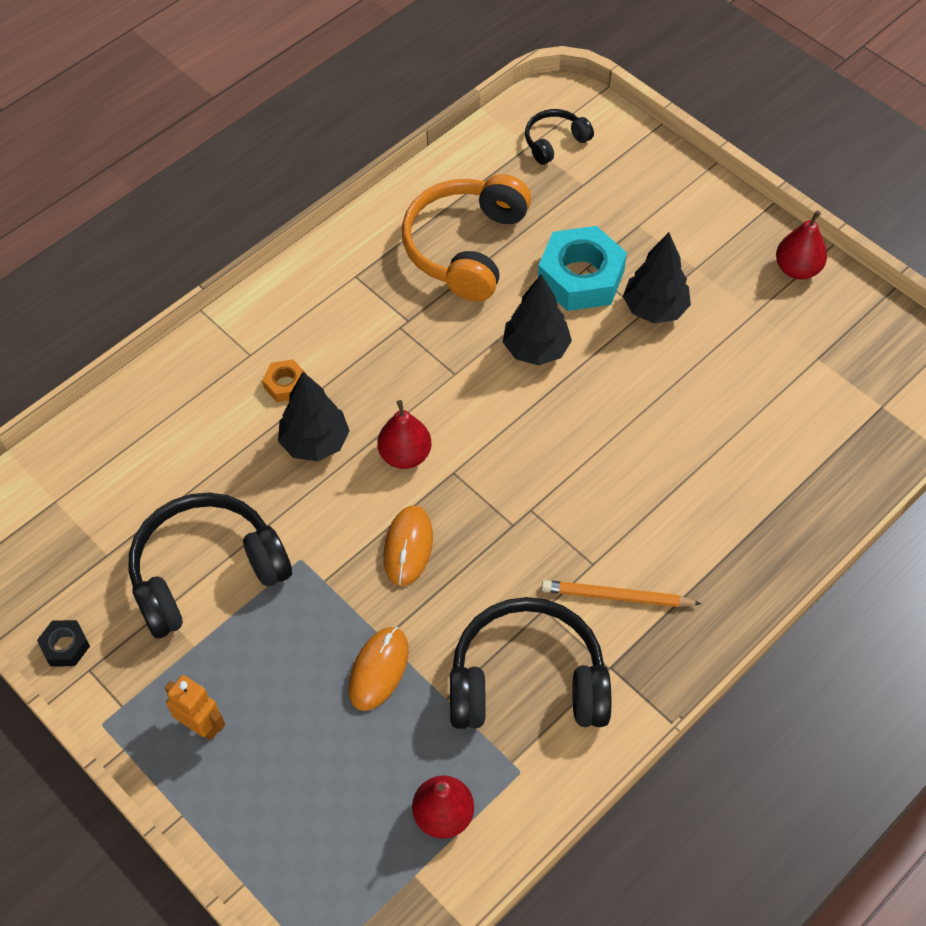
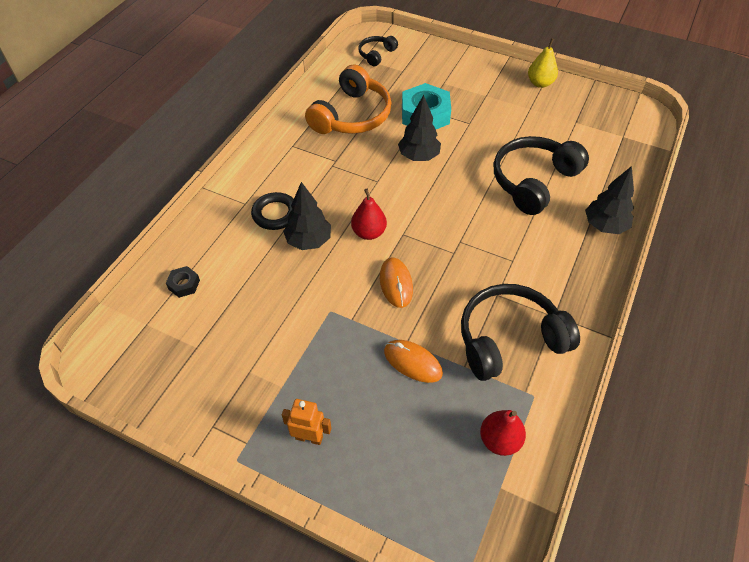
camera: 20 degrees left, 5 degrees down
black nut [37,620,90,667] -> black nut moved to [166,266,200,298]
black headphones [128,492,292,638] -> black headphones moved to [494,136,589,215]
orange nut [262,360,307,402] -> black ring [251,192,294,230]
orange mouse [349,627,409,711] -> orange mouse turned 60 degrees counterclockwise [384,340,443,383]
orange headphones [402,174,531,302] -> orange headphones turned 150 degrees counterclockwise [305,65,392,134]
orange pencil [542,580,702,607] -> none
black tree [623,232,691,323] -> black tree moved to [585,166,634,234]
red pear [776,210,827,280] -> yellow pear [528,38,558,88]

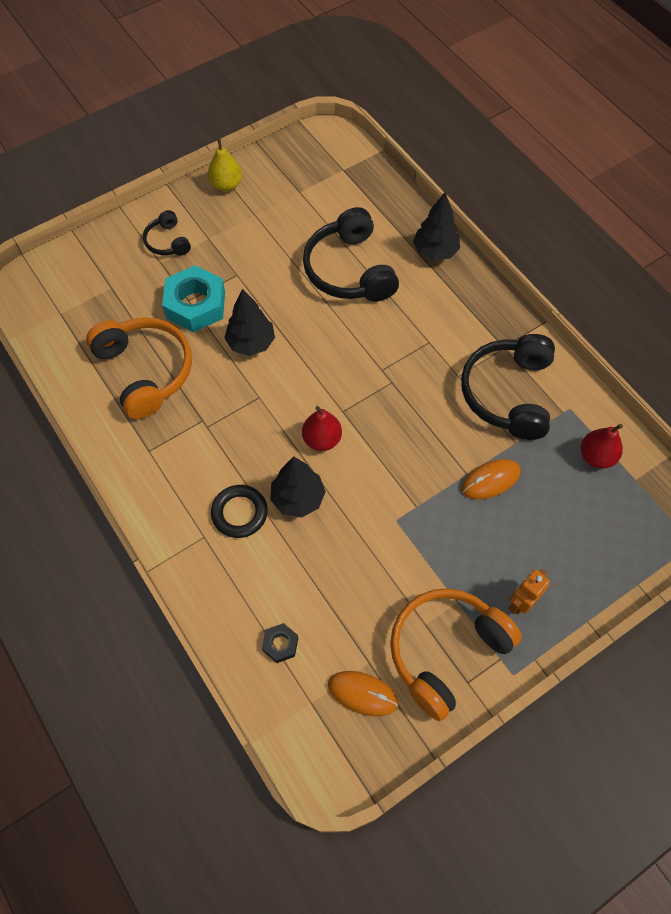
camera: 60 degrees left, 10 degrees up
black headphones [358,36,398,66] -> black headphones moved to [143,210,191,256]
orange mouse [380,258,413,308] -> orange mouse moved to [328,671,398,716]
none -> orange headphones [390,588,522,721]

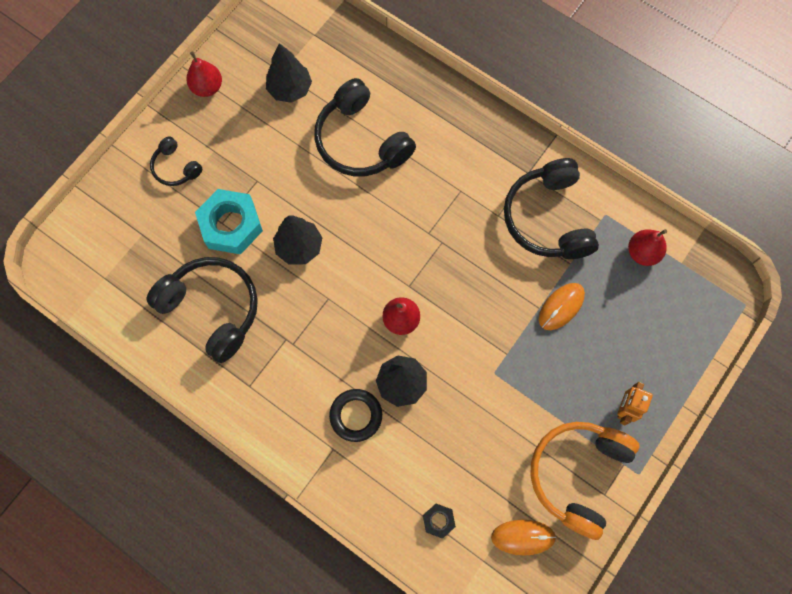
camera: 20 degrees left, 10 degrees up
orange headphones [86,317,192,419] -> black headphones [147,257,258,363]
yellow pear [208,138,242,191] -> red pear [186,52,222,97]
black tree [413,192,460,261] -> black tree moved to [266,43,312,103]

